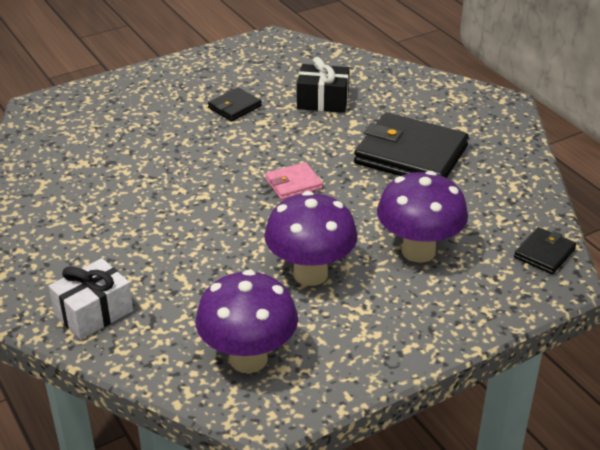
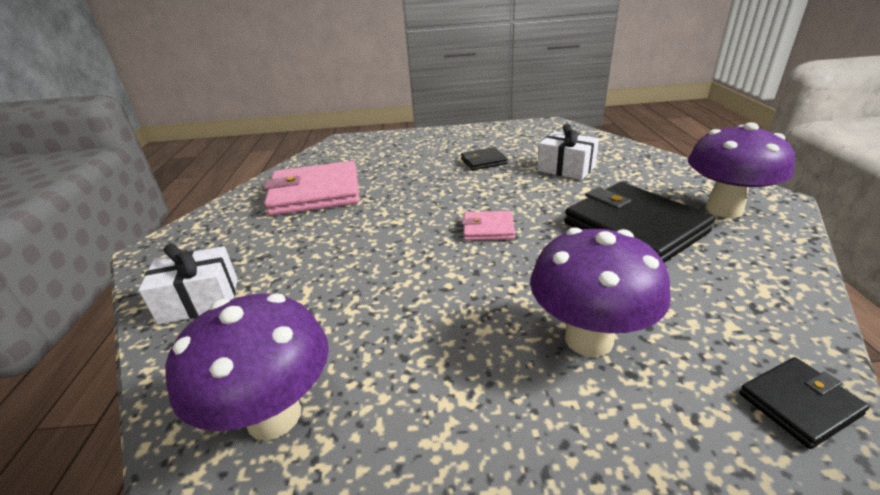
camera: 30 degrees right, 5 degrees down
purple mushroom [264,191,358,286] -> purple mushroom moved to [688,122,795,218]
black gift [297,57,350,113] -> white gift [537,124,599,180]
none -> pink wallet [264,161,359,216]

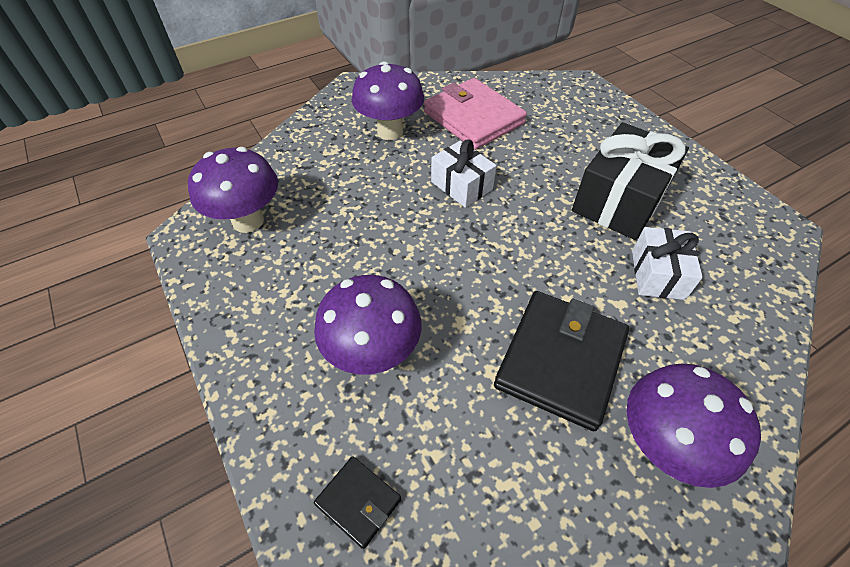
camera: 60 degrees right, 20 degrees up
white gift [139,243,238,325] -> white gift moved to [431,139,496,208]
black wallet [461,147,507,170] -> black gift [572,122,689,240]
pink wallet [462,211,515,241] -> none
none -> purple mushroom [352,61,424,140]

